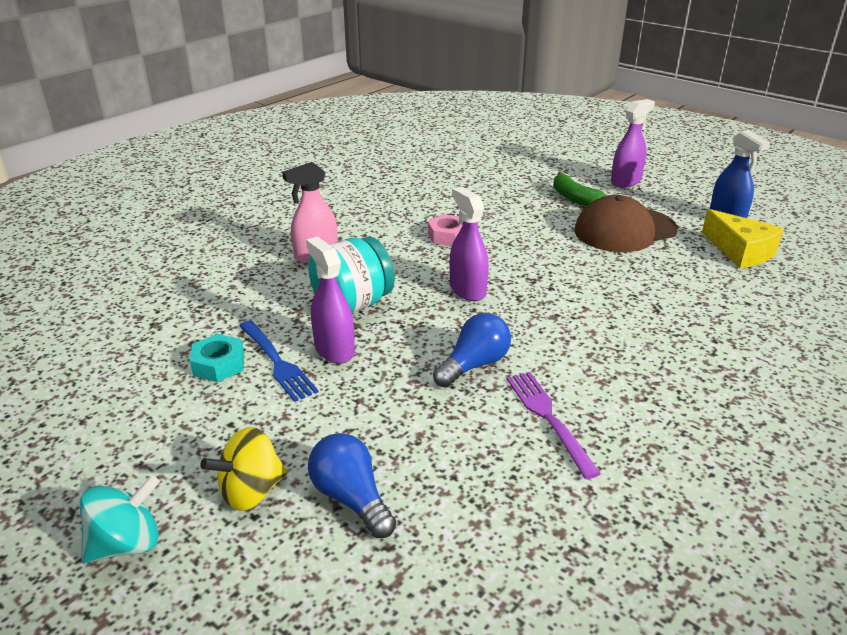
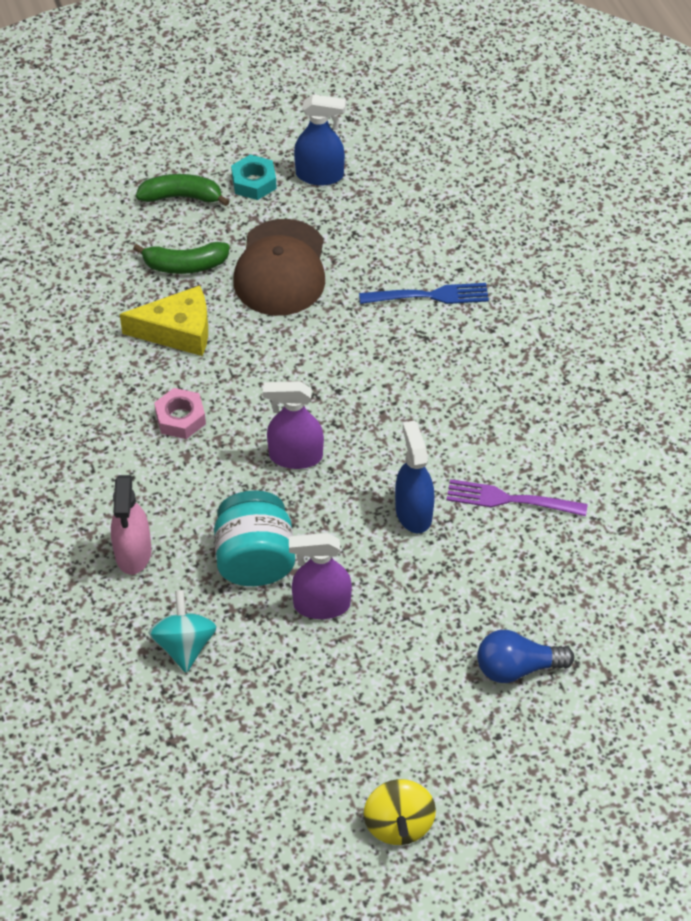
camera: 60 degrees left, 20 degrees up
turquoise spinning top [80,475,160,563] -> turquoise spinning top moved to [149,590,217,673]
turquoise nut [190,334,244,382] -> turquoise nut moved to [231,154,277,200]
yellow spinning top [200,427,287,511] -> yellow spinning top moved to [364,779,436,845]
blue fork [239,320,319,402] -> blue fork moved to [359,283,489,304]
blue light bulb [433,313,511,388] -> blue spray bottle [395,421,435,533]
purple spray bottle [611,99,655,187] -> green banana [136,174,230,206]
yellow cheese [702,209,784,268] -> yellow cheese moved to [120,285,208,356]

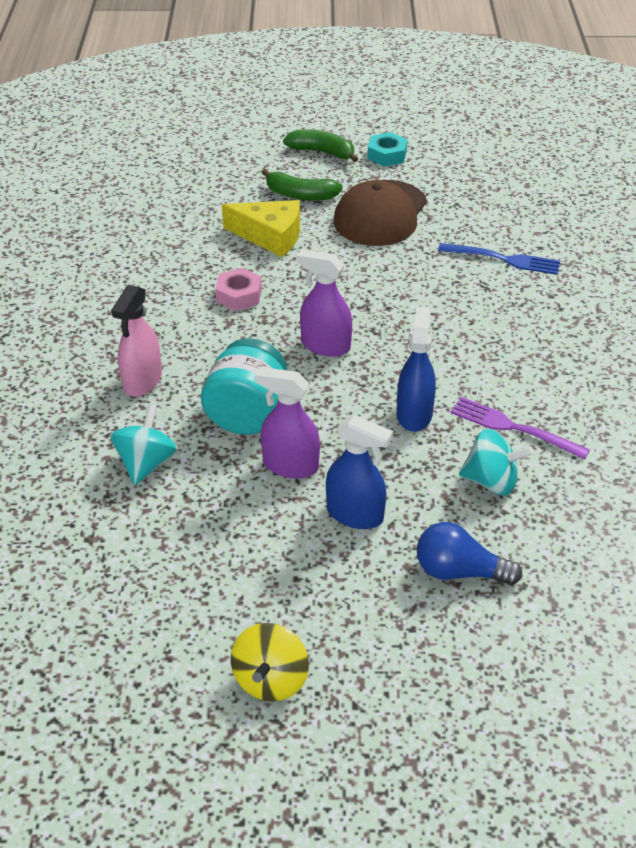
camera: 20 degrees right, 10 degrees down
blue spray bottle [294,94,346,186] -> blue spray bottle moved to [326,415,393,529]
none -> turquoise spinning top [459,429,534,495]

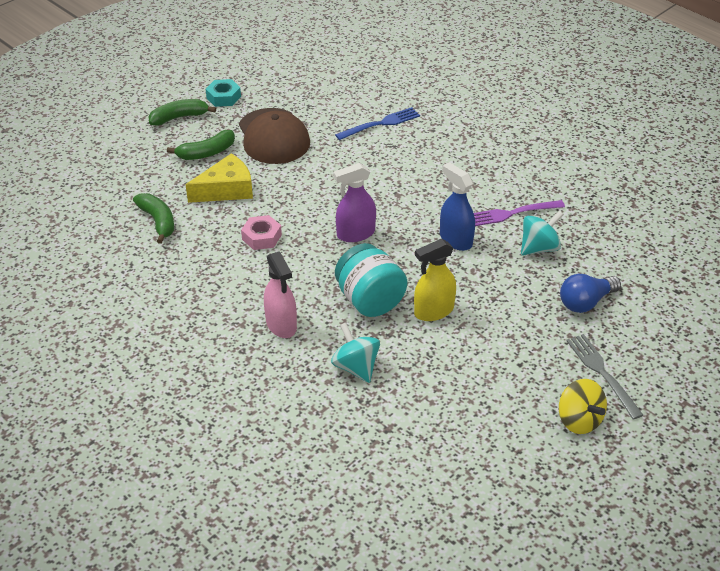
camera: 45 degrees left, 0 degrees up
purple spray bottle [255,367,320,479] -> yellow spray bottle [414,239,456,321]
blue spray bottle [326,415,393,529] -> none
none -> green banana [133,193,174,244]
none -> grey fork [566,334,643,419]

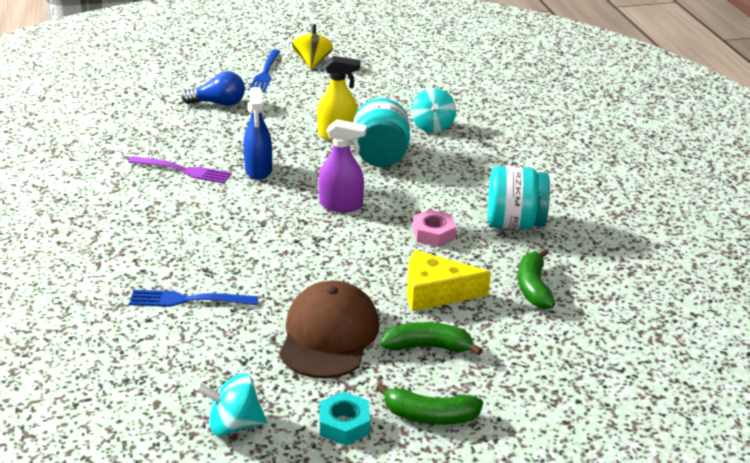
camera: 150 degrees left, 10 degrees down
pink spray bottle [264,251,297,338] -> none
turquoise spinning top [521,211,564,256] -> turquoise spinning top moved to [195,373,267,436]
grey fork [566,334,643,419] -> blue fork [249,49,281,92]
none -> turquoise jar [488,166,550,230]

